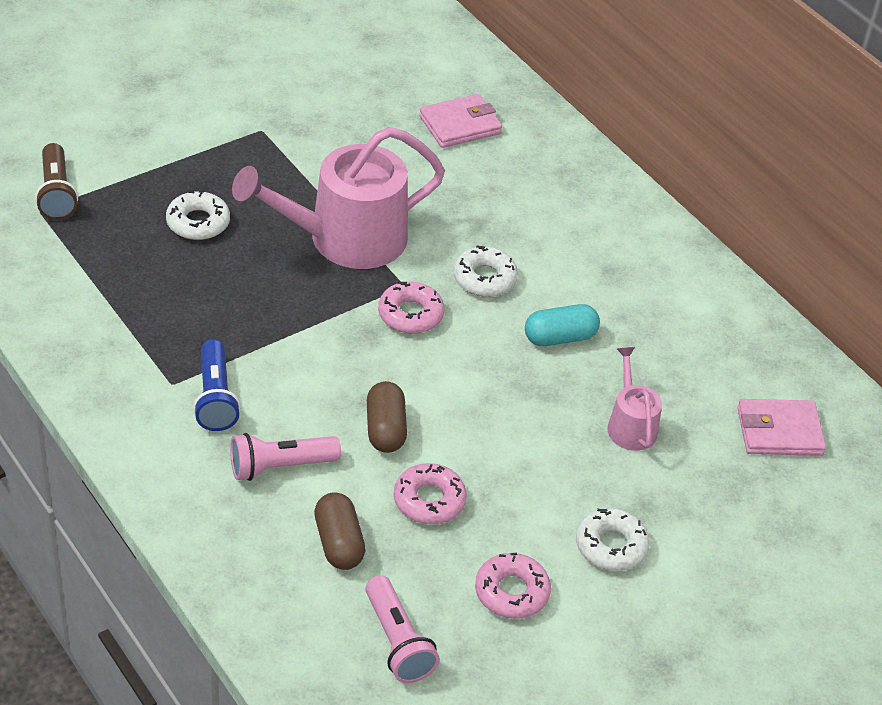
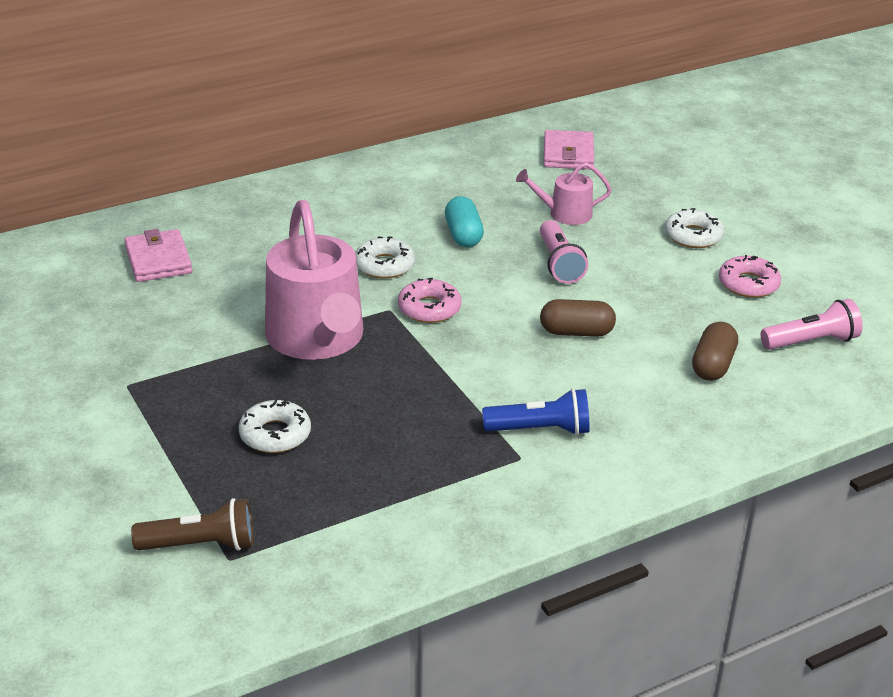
camera: 80 degrees left, 10 degrees down
pink flashlight [230,433,341,481] -> pink flashlight moved to [540,220,588,284]
brown capsule [314,492,366,570] -> brown capsule turned 60 degrees counterclockwise [692,322,738,381]
pink donut [394,463,467,524] -> none

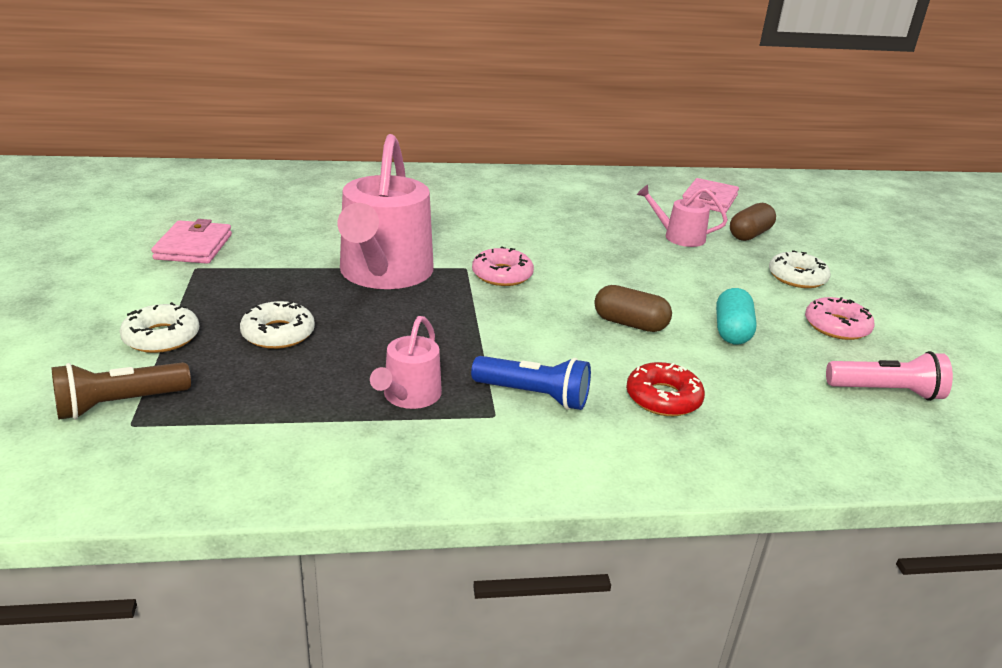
camera: 20 degrees right, 5 degrees down
pink wallet [124,229,192,282] -> pink wallet moved to [151,219,232,264]
brown flashlight [131,498,253,551] -> brown flashlight turned 135 degrees clockwise [51,362,191,420]
white donut [355,236,415,279] -> white donut moved to [119,302,199,353]
turquoise capsule [445,196,484,247] -> turquoise capsule moved to [716,288,757,345]
pink flashlight [540,220,588,284] -> none
brown capsule [692,322,738,381] -> brown capsule moved to [730,203,776,241]
none -> pink watering can [370,316,442,409]
none -> red donut [626,362,705,416]

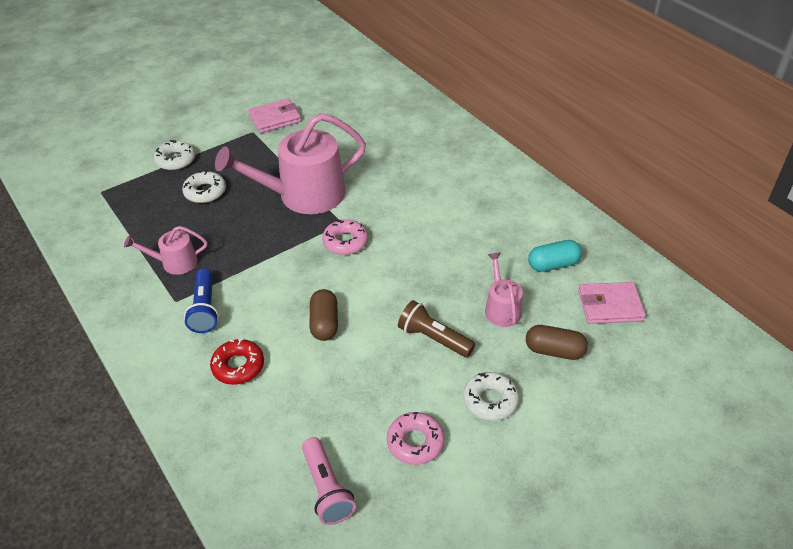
camera: 65 degrees right, 15 degrees up
brown flashlight [51,362,191,420] -> brown flashlight moved to [398,300,475,357]
turquoise capsule [716,288,757,345] -> turquoise capsule moved to [528,240,582,272]

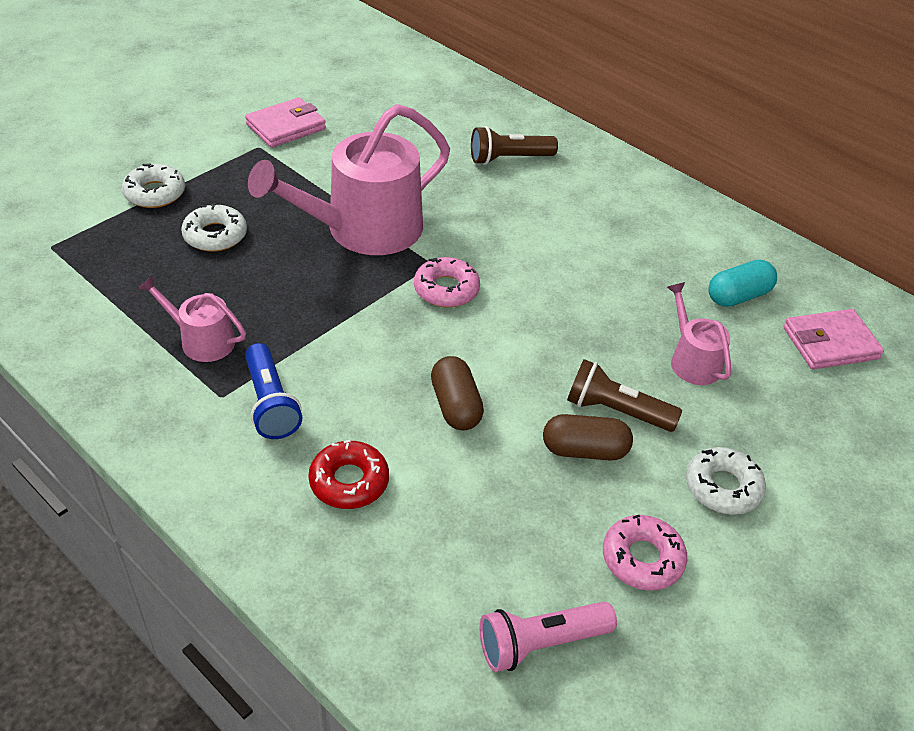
camera: 15 degrees left, 0 degrees up
pink watering can [124,226,207,275] -> pink watering can turned 45 degrees clockwise [138,275,246,362]
pink flashlight [302,437,356,525] -> pink flashlight turned 105 degrees clockwise [480,602,617,672]
brown capsule [526,325,588,360] -> brown capsule moved to [543,414,633,461]
none -> brown flashlight [471,126,558,165]

